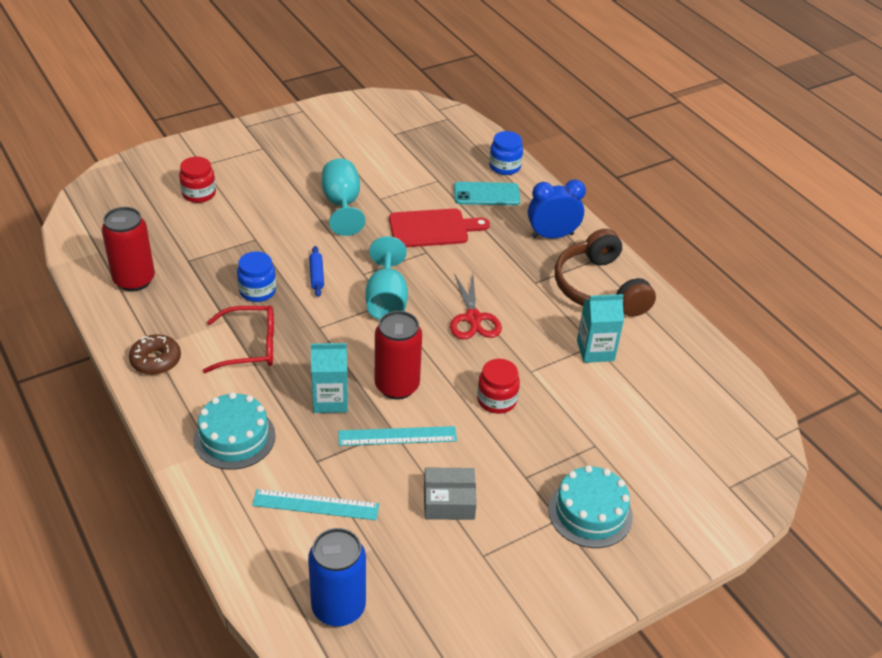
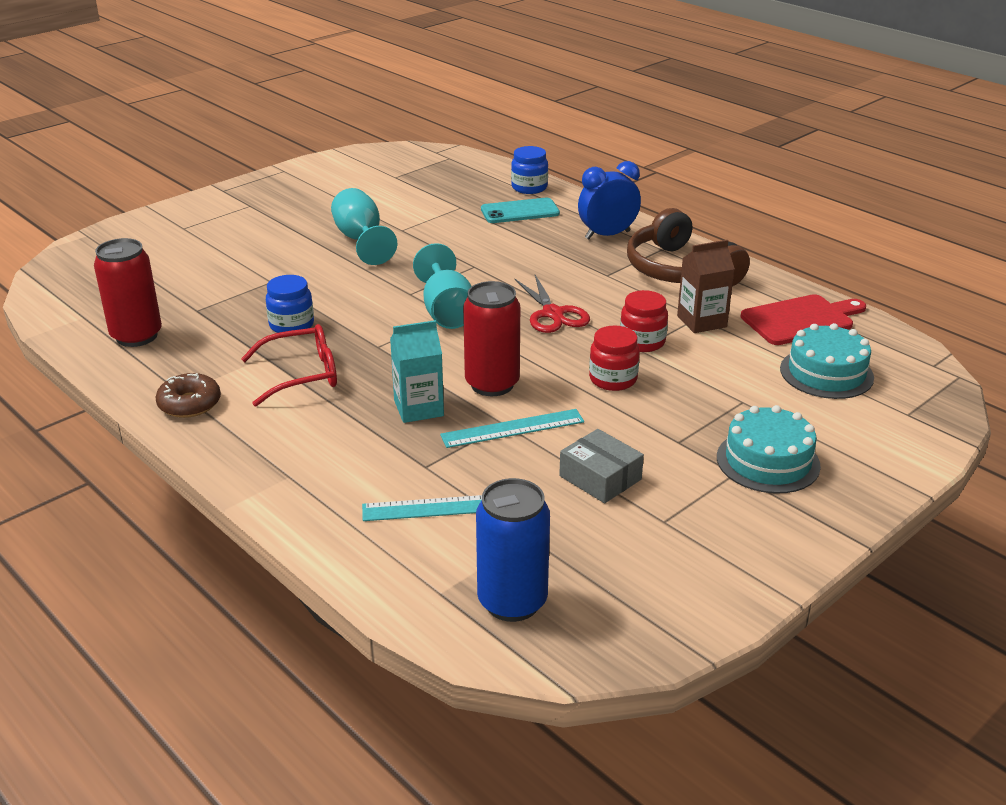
camera: 10 degrees left, 10 degrees down
red jar [179,157,216,203] -> red jar moved to [620,290,668,352]
turquoise cake [193,392,276,470] -> turquoise cake moved to [780,323,874,399]
blue rolling pin [309,246,324,297] -> none
red cutting board [389,208,490,247] -> red cutting board moved to [741,294,866,345]
grey box [424,467,477,520] -> grey box turned 60 degrees clockwise [559,429,644,503]
turquoise carton [577,294,624,363] -> brown carton [677,240,735,333]

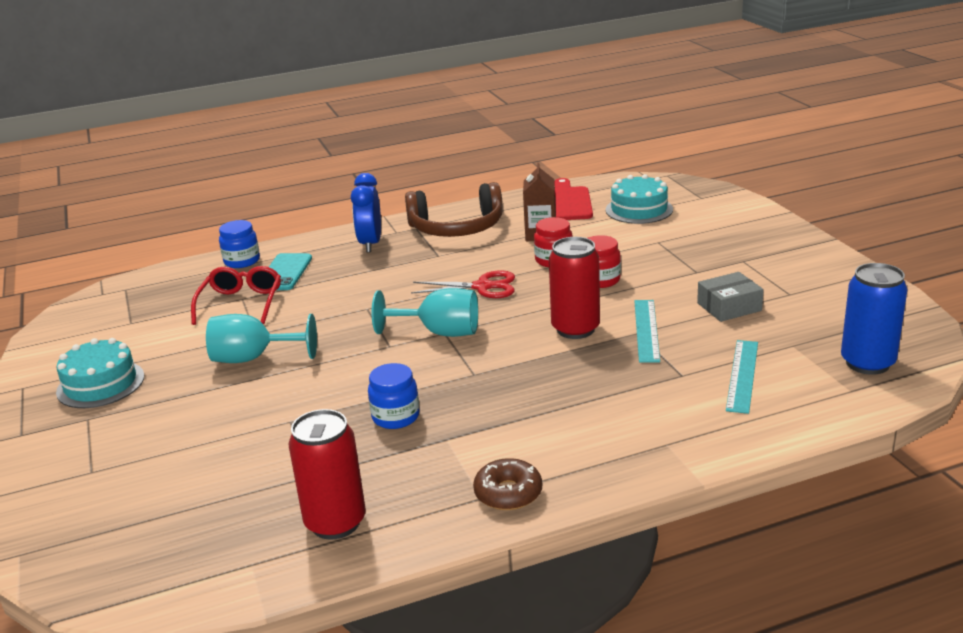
camera: 65 degrees left, 5 degrees down
red glasses [241,324,337,406] -> red glasses moved to [191,266,281,325]
turquoise carton [390,320,444,423] -> none
turquoise cake [717,405,821,494] -> turquoise cake moved to [56,338,144,408]

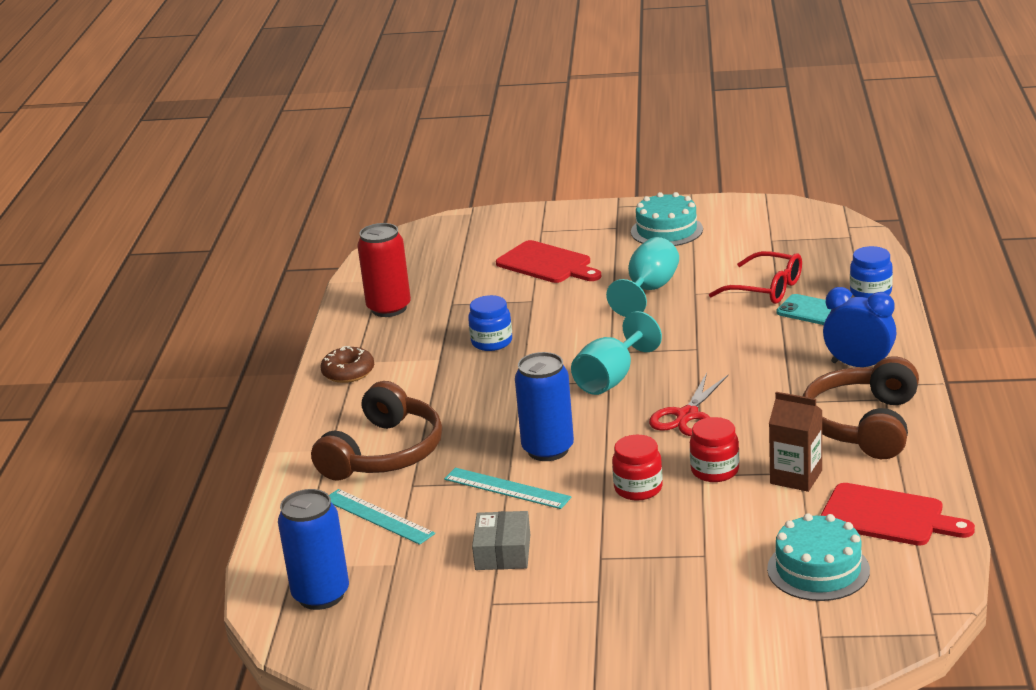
camera: 115 degrees right, 0 degrees up
red can [549,237,600,339] -> blue can [515,352,574,461]
none -> brown headphones [311,381,442,481]
none -> red cutting board [496,240,601,283]

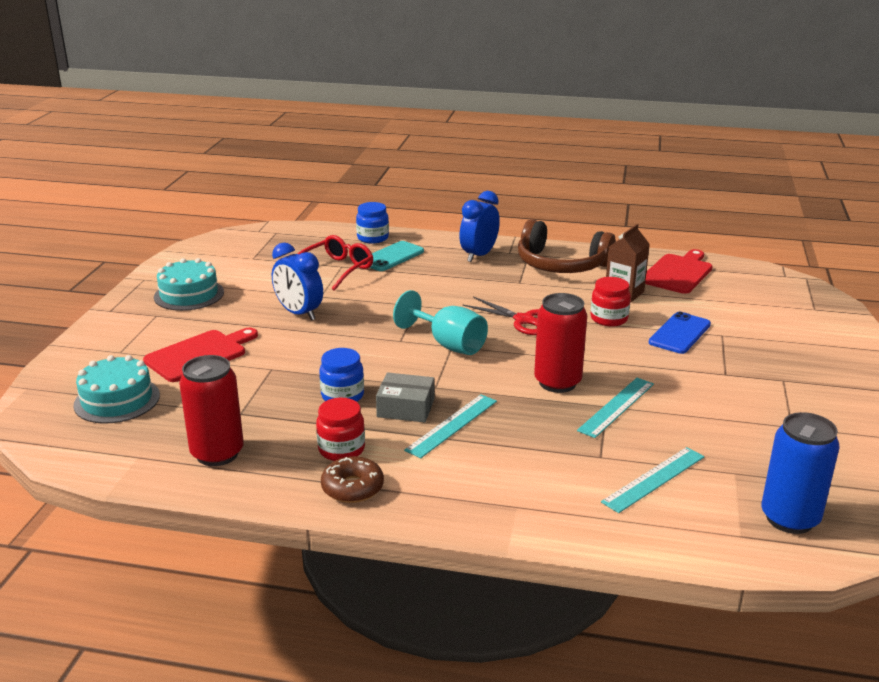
camera: 85 degrees left, 0 degrees up
brown headphones [311,381,442,481] -> none
grey box [472,511,530,570] -> grey box moved to [376,372,435,422]
blue can [515,352,574,461] -> red can [534,293,587,393]
turquoise goblet [606,237,679,317] -> blue clock [272,243,323,321]
red jar [612,435,663,501] -> red jar moved to [316,398,365,461]
turquoise cake [767,513,870,601] -> turquoise cake moved to [74,355,160,424]
none -> turquoise ruler [404,394,497,458]
none -> blue phone [649,312,711,354]

